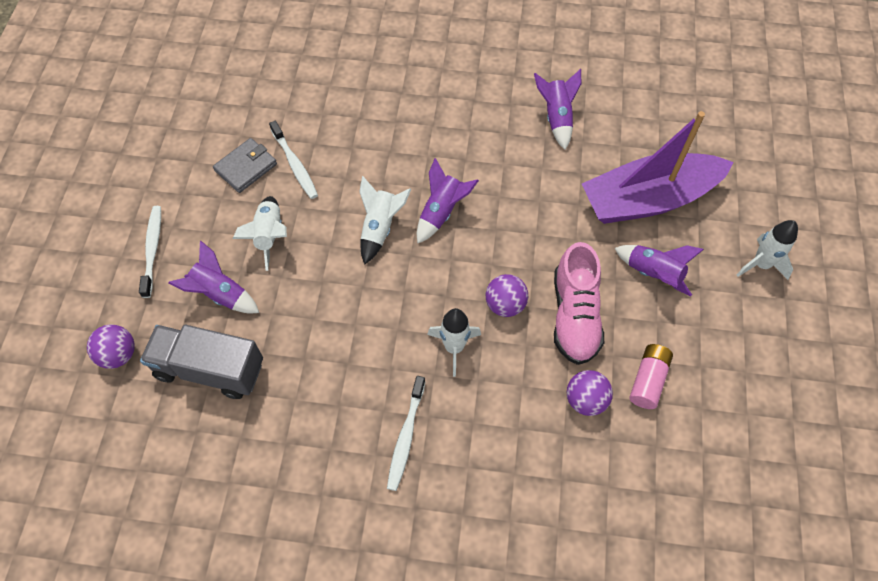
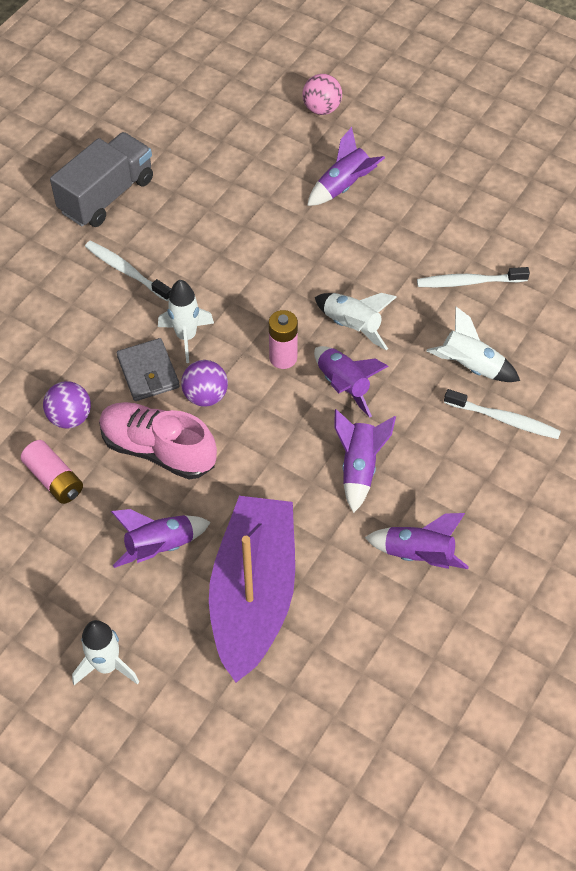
camera: 115 degrees right, 5 degrees down
purple ball [87,325,135,369] -> pink ball [302,74,342,115]
white toothbrush [139,206,161,298] -> white toothbrush moved to [444,389,561,439]
grey truck [140,325,263,399] -> grey truck moved to [50,132,153,227]
grey wallet [213,138,277,193] -> grey wallet moved to [117,338,180,401]
white rocket [232,196,287,271] -> white rocket moved to [427,307,520,382]
none -> pink battery [269,310,298,369]
none -> purple rocket [335,409,396,513]

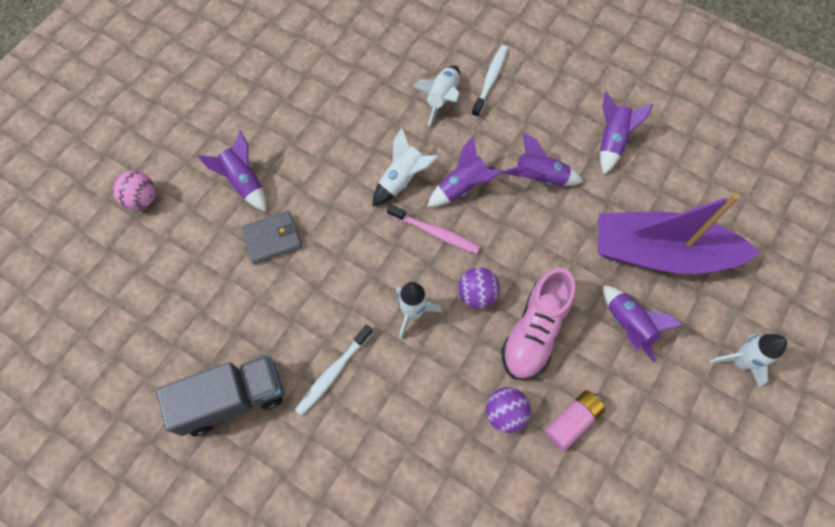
camera: 90 degrees left, 10 degrees up
grey truck [50,132,153,227] -> grey truck turned 120 degrees clockwise [156,354,283,436]
grey wallet [117,338,180,401] -> grey wallet moved to [241,211,302,264]
pink battery [269,310,298,369] -> pink toothbrush [387,204,480,254]
white toothbrush [417,267,530,287] -> none

